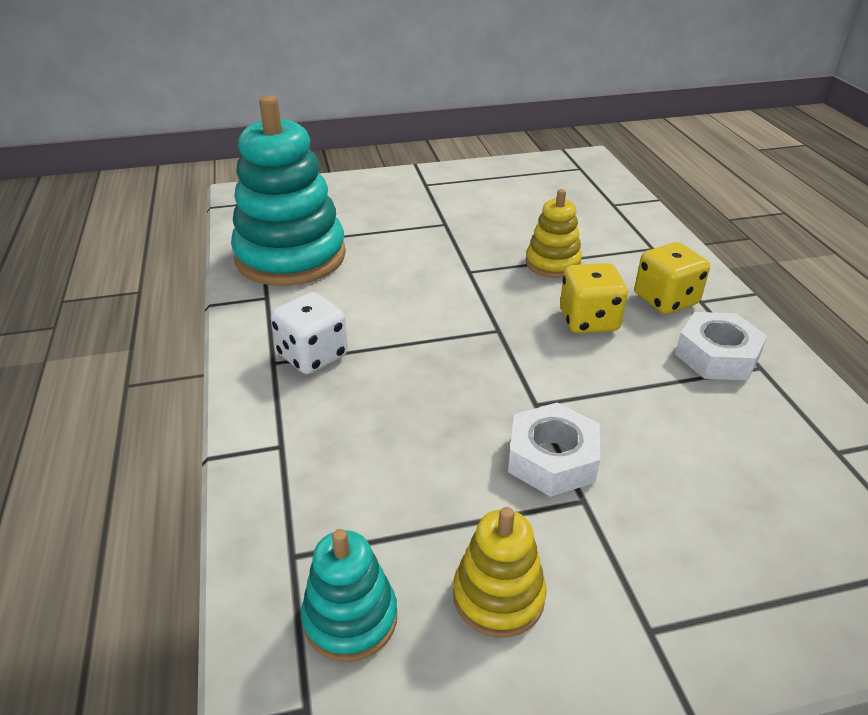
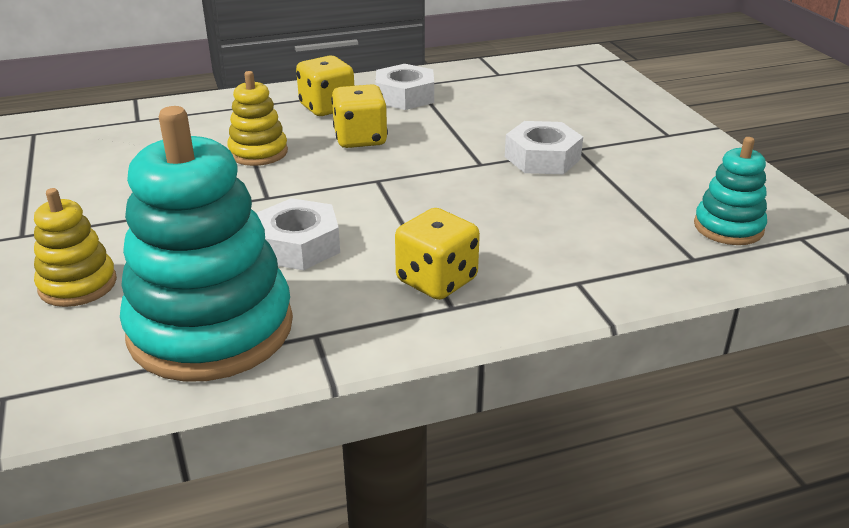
camera: 95 degrees left, 5 degrees down
white dice [271,292,348,374] -> yellow dice [395,208,480,300]
yellow stacking toy [453,507,547,638] -> yellow stacking toy moved to [34,188,117,307]
none -> white nut [256,198,340,270]

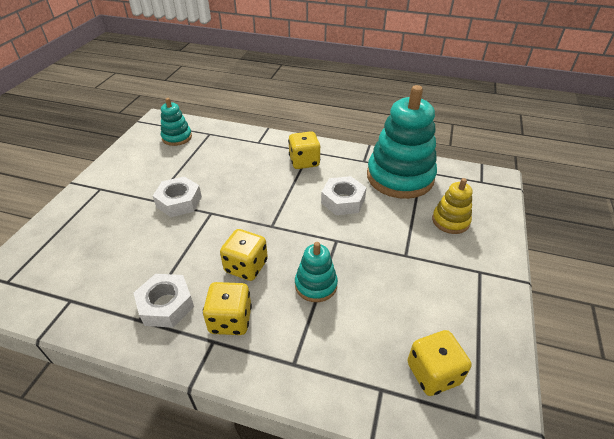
camera: 145 degrees left, 10 degrees up
yellow stacking toy [227,71,288,166] -> turquoise stacking toy [295,242,338,302]
none -> yellow dice [407,330,471,396]

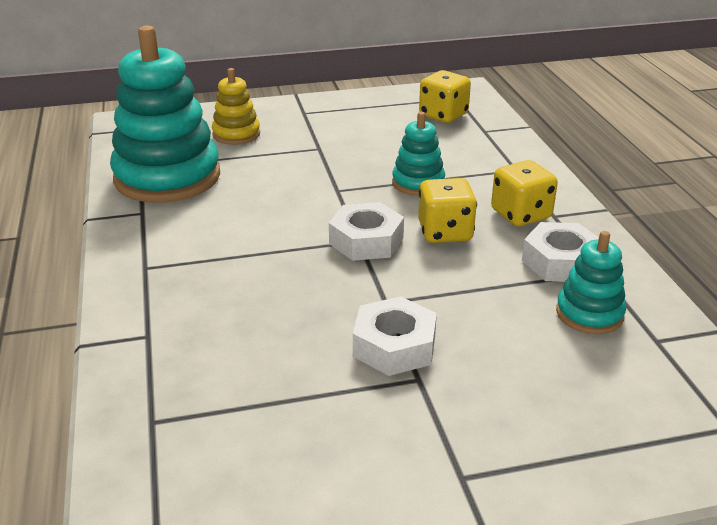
camera: 120 degrees left, 10 degrees down
turquoise stacking toy [161,98,192,146] -> turquoise stacking toy moved to [556,231,626,334]
yellow dice [288,131,320,169] -> none
white nut [321,176,367,215] -> white nut moved to [329,202,404,261]

